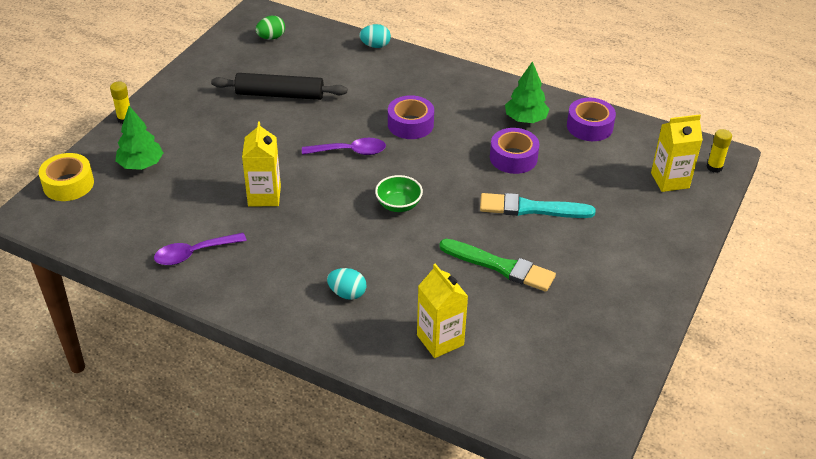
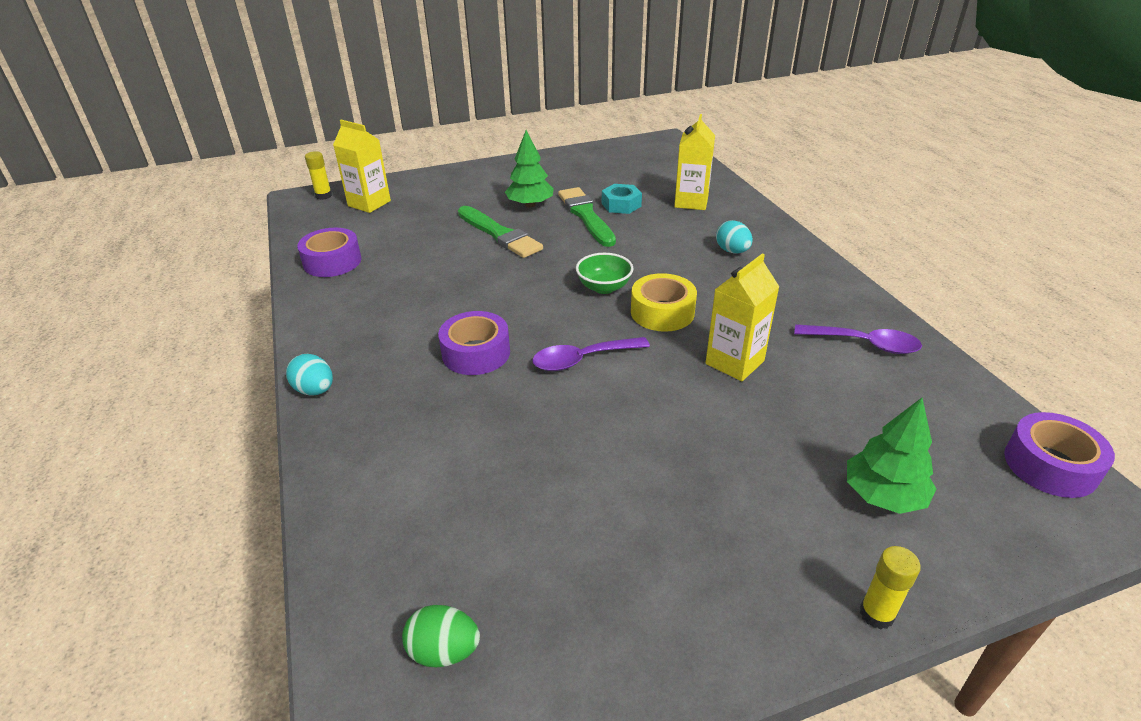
camera: 135 degrees left, 5 degrees down
yellow tape [39,153,94,201] -> yellow tape moved to [631,273,697,332]
black rolling pin [211,73,347,100] -> none
purple spoon [302,138,386,155] -> purple spoon turned 60 degrees counterclockwise [532,337,650,371]
turquoise egg [359,24,391,48] -> turquoise egg moved to [286,354,333,395]
turquoise brush [480,193,595,218] -> green brush [458,206,543,258]
purple tape [490,128,539,174] -> purple tape moved to [1004,412,1115,498]
green tree [505,61,550,123] -> green tree moved to [505,130,554,208]
none -> turquoise nut [602,184,642,214]

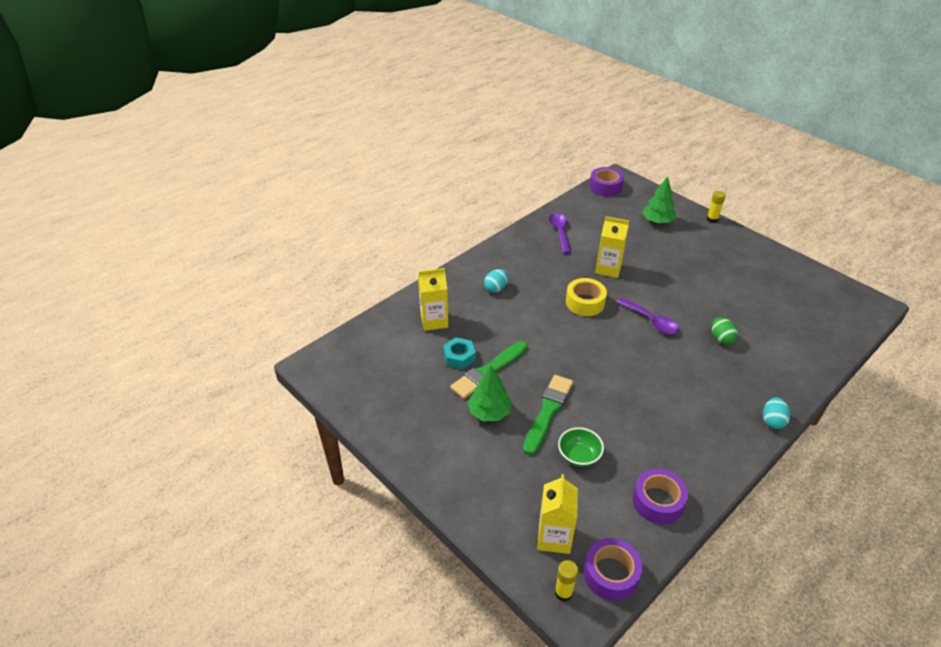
camera: 115 degrees left, 5 degrees up
green egg [402,605,480,667] -> green egg moved to [712,317,738,345]
purple tape [438,311,510,375] -> purple tape moved to [584,538,642,601]
green bowl [576,253,633,294] -> green bowl moved to [558,427,604,467]

